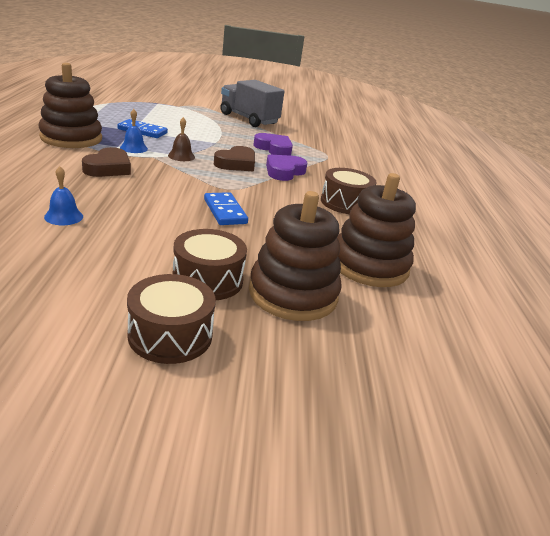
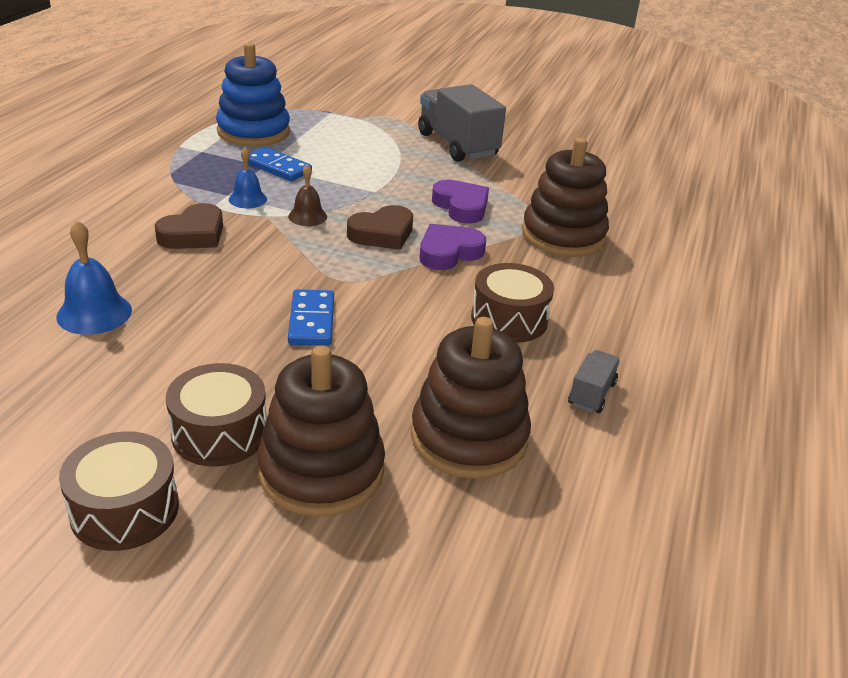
camera: 20 degrees right, 5 degrees up
brown stacking toy [39,63,102,148] -> brown stacking toy moved to [522,138,609,257]
blue bell [44,166,83,225] -> blue bell [56,221,132,335], size x1.52
none -> blue stacking toy [216,43,290,146]
none -> grey truck [568,350,620,413]

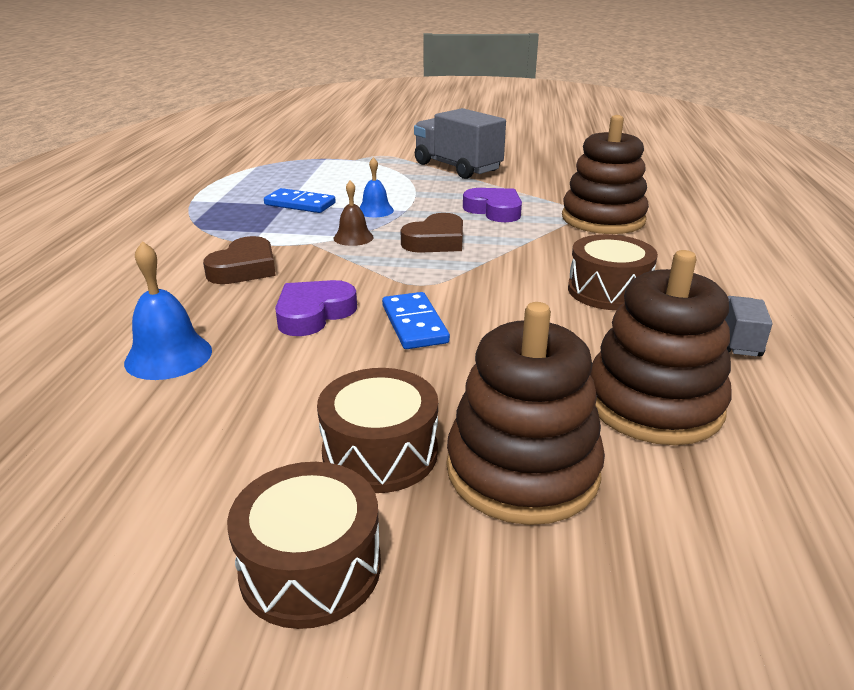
camera: 10 degrees left, 5 degrees down
blue stacking toy [216,43,290,146] -> none
blue bell [229,148,267,208] -> blue bell moved to [359,157,394,217]
purple heart [420,224,486,270] -> purple heart moved to [275,280,357,336]

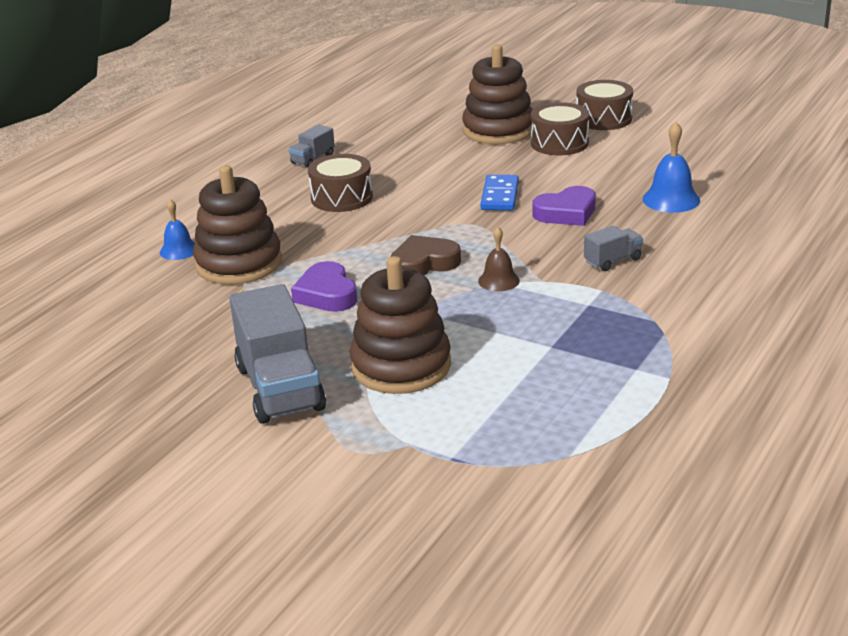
camera: 155 degrees left, 0 degrees up
brown heart [203,236,276,284] -> grey truck [584,226,643,271]
blue domino [264,188,336,213] -> none
blue bell [359,157,394,217] -> blue bell moved to [160,199,195,260]
brown stacking toy [590,250,732,445] -> brown stacking toy moved to [350,256,451,394]

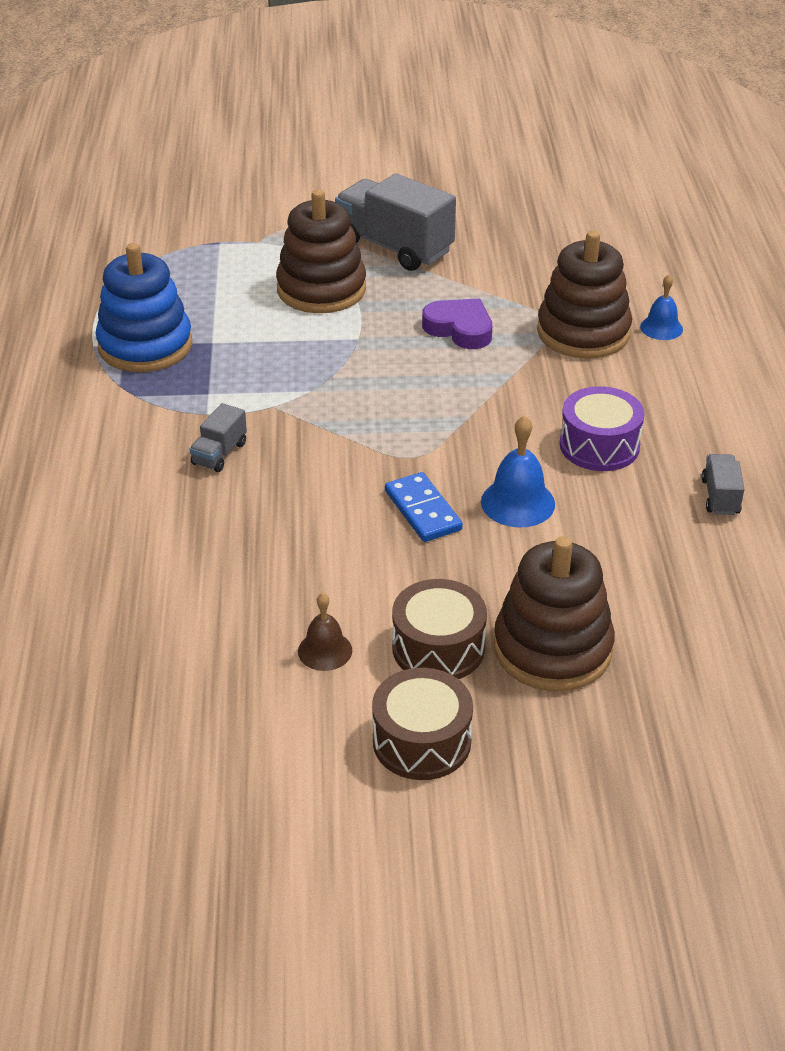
camera: 145 degrees right, 10 degrees up
brown drum [308,154,373,212] -> purple drum [560,386,645,471]
brown heart [391,235,461,276] -> none
brown bell [478,227,520,291] -> brown bell moved to [298,593,352,671]
purple heart [532,186,596,226] -> none
blue bell [643,122,700,213] -> blue bell moved to [481,415,555,528]
none -> blue stacking toy [96,243,192,372]

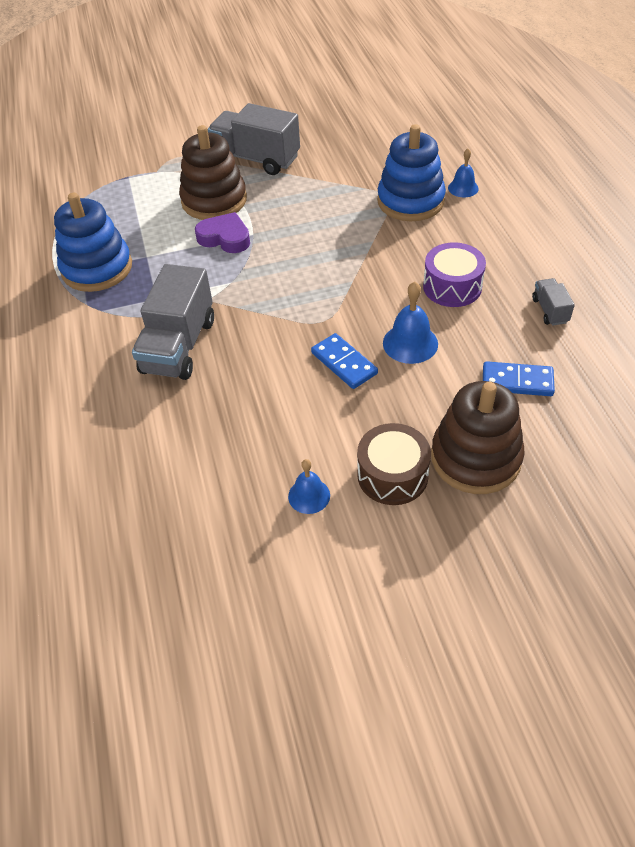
camera: 10 degrees left, 10 degrees up
grey truck [189,403,247,472] -> grey truck [132,264,214,380], size x2.11
brown bell [298,593,352,671] -> blue bell [288,459,330,514]
brown drum [372,668,473,780] -> none
purple heart [422,299,492,349] -> purple heart moved to [195,212,250,253]
brown stacking toy [537,230,632,358] -> blue stacking toy [377,124,446,221]
none -> blue domino [483,361,555,396]

